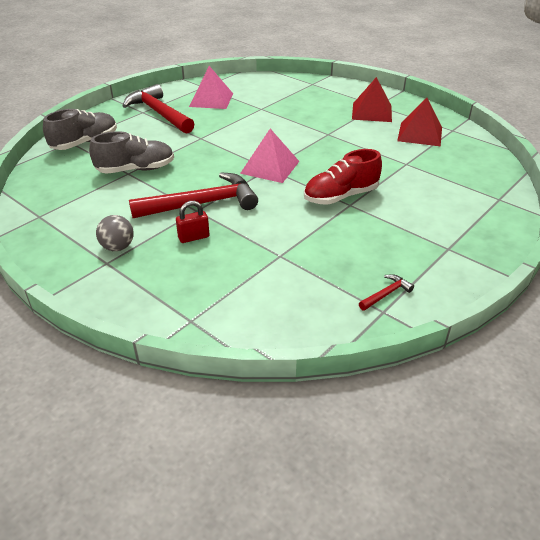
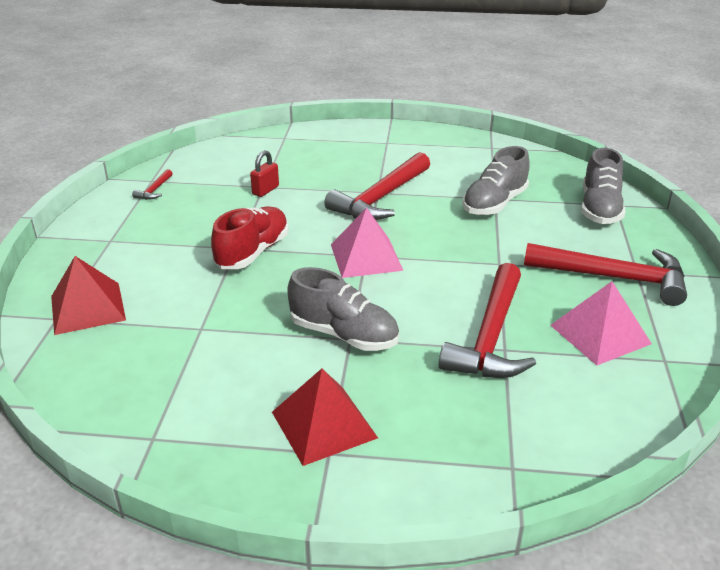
camera: 145 degrees right, 5 degrees down
grey ball [96,215,134,251] -> none
red padlock [176,201,210,243] -> red padlock moved to [250,150,279,197]
red pyramid [397,98,442,146] -> red pyramid moved to [51,256,126,335]
none -> grey shoe [287,267,399,351]
none -> red hammer [439,263,536,378]

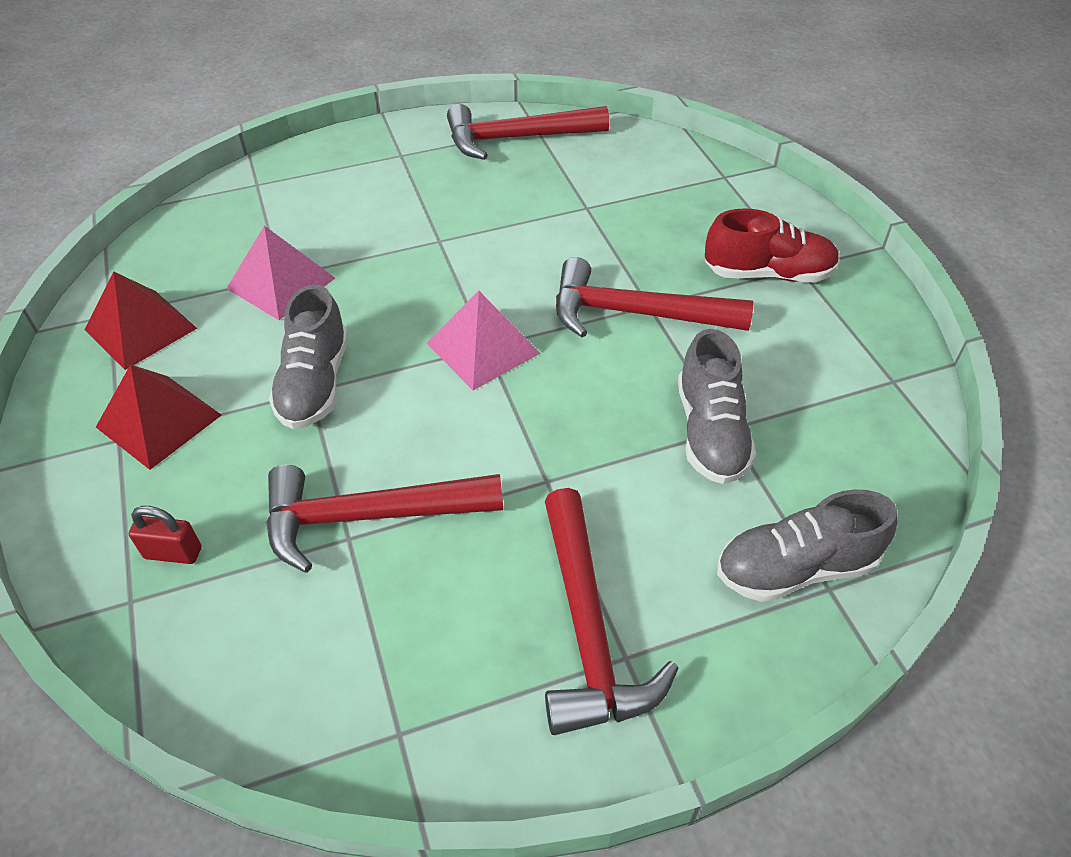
camera: 65 degrees right, 15 degrees up
red pyramid [51,256,126,335] -> red pyramid moved to [84,272,197,370]
red hammer [132,169,173,200] -> red hammer [447,104,609,160], size x2.40
red shoe [211,206,289,269] -> red shoe moved to [705,208,840,282]
red padlock [250,150,279,197] -> red padlock moved to [129,506,201,564]
grey shoe [462,146,530,215] -> grey shoe turned 105 degrees counterclockwise [678,329,756,484]
pink pyramid [550,281,652,365] -> pink pyramid moved to [226,226,335,320]

